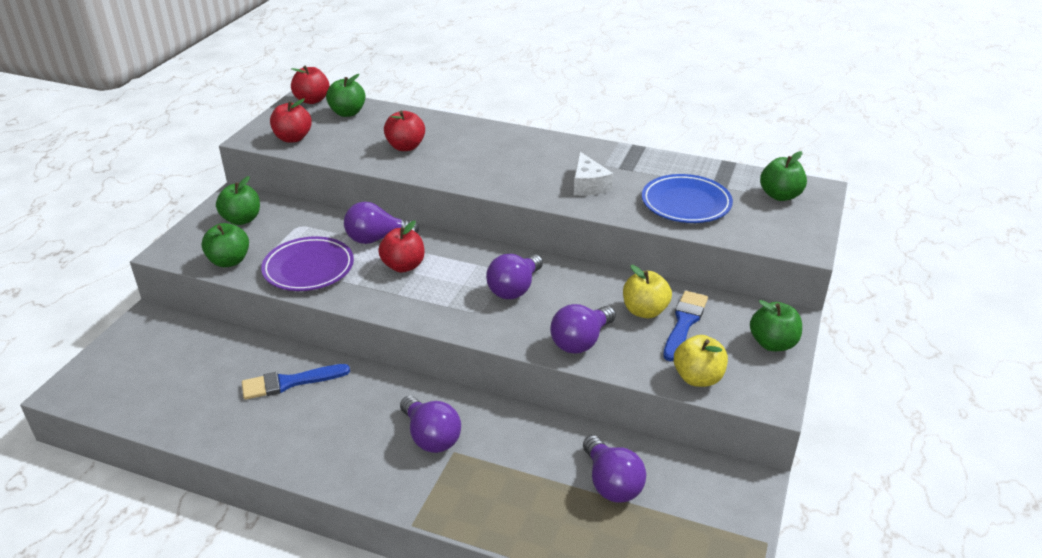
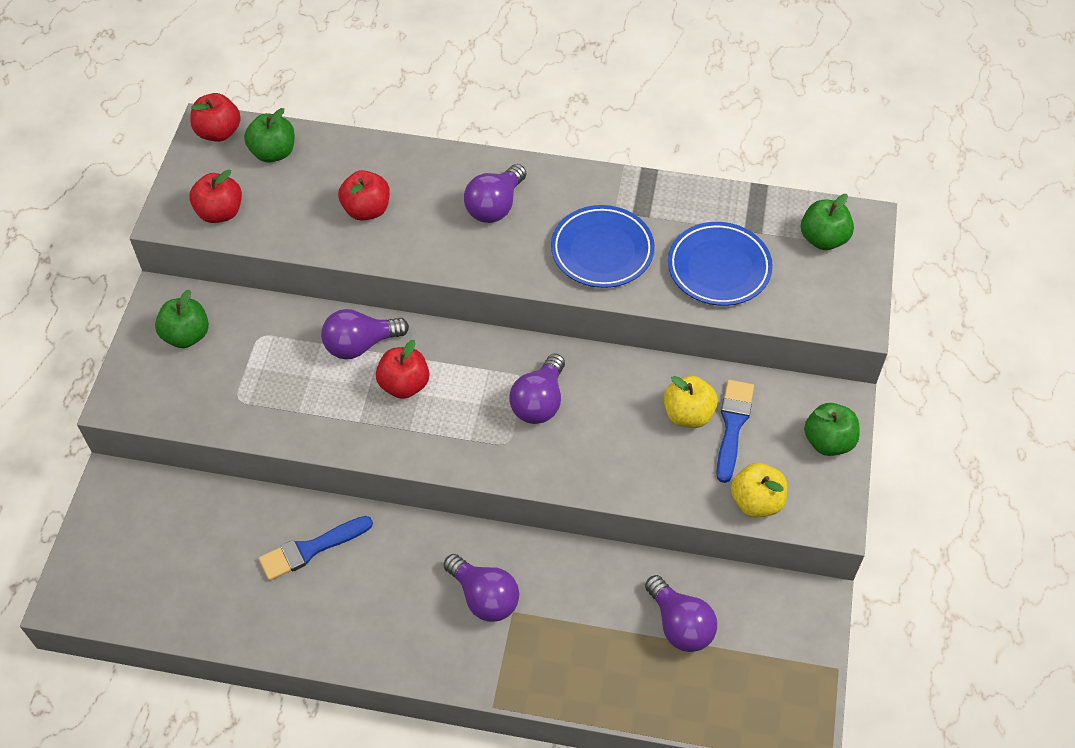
camera: 10 degrees left, 20 degrees up
green apple [202,223,249,267] -> none
purple plate [261,236,354,291] -> none
purple light bulb [550,304,616,354] -> purple light bulb moved to [464,164,526,223]
white cheese [574,152,613,196] -> blue plate [551,205,655,288]

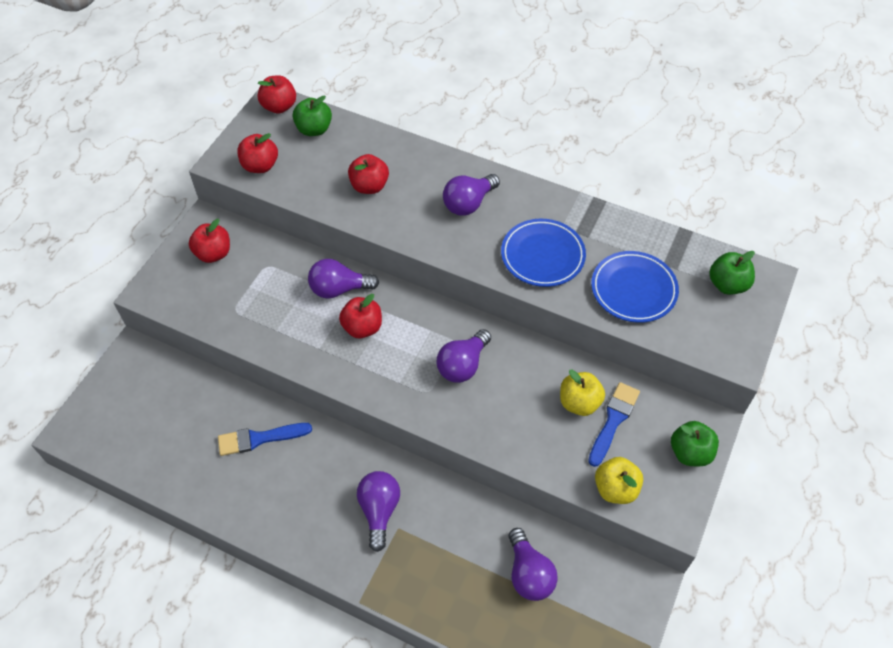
camera: 15 degrees right, 0 degrees up
green apple [155,289,209,348] -> red apple [189,219,230,263]
purple light bulb [444,554,519,622] -> purple light bulb turned 150 degrees counterclockwise [357,471,400,552]

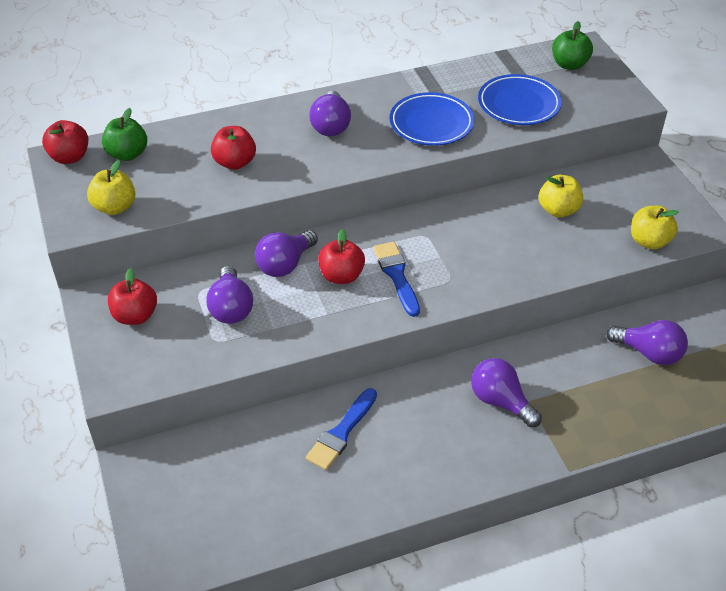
camera: 45 degrees left, 10 degrees down
red apple [237,133,278,173] -> yellow apple [87,160,136,215]
purple light bulb [437,329,491,383] -> purple light bulb moved to [206,266,253,324]
blue brush [588,382,640,467] -> blue brush moved to [373,242,420,317]
green apple [671,421,719,466] -> none

